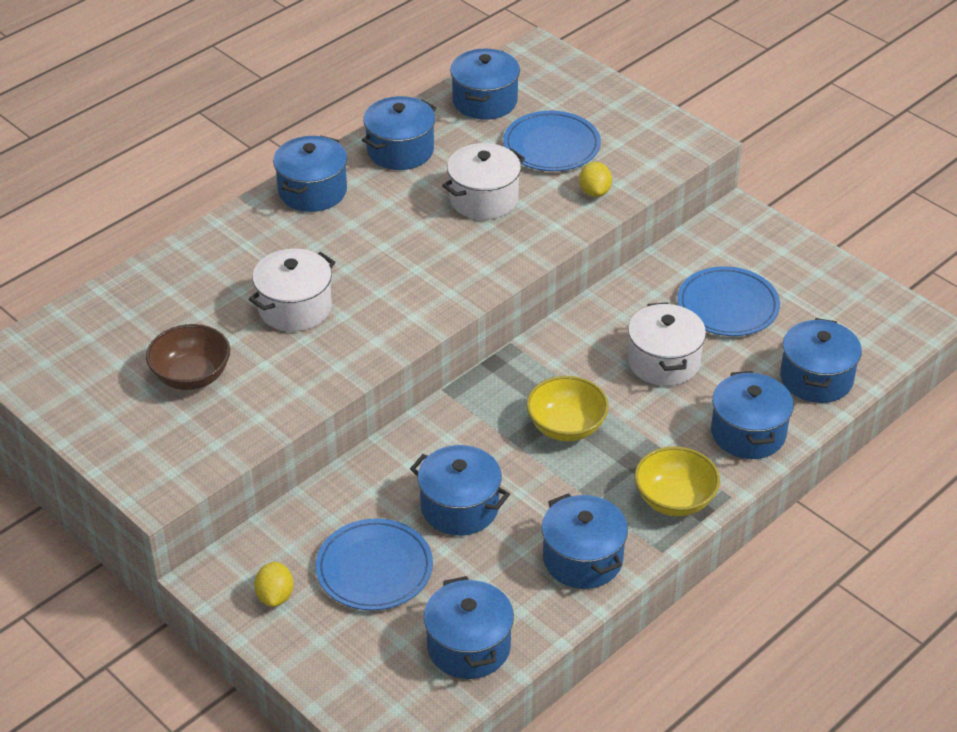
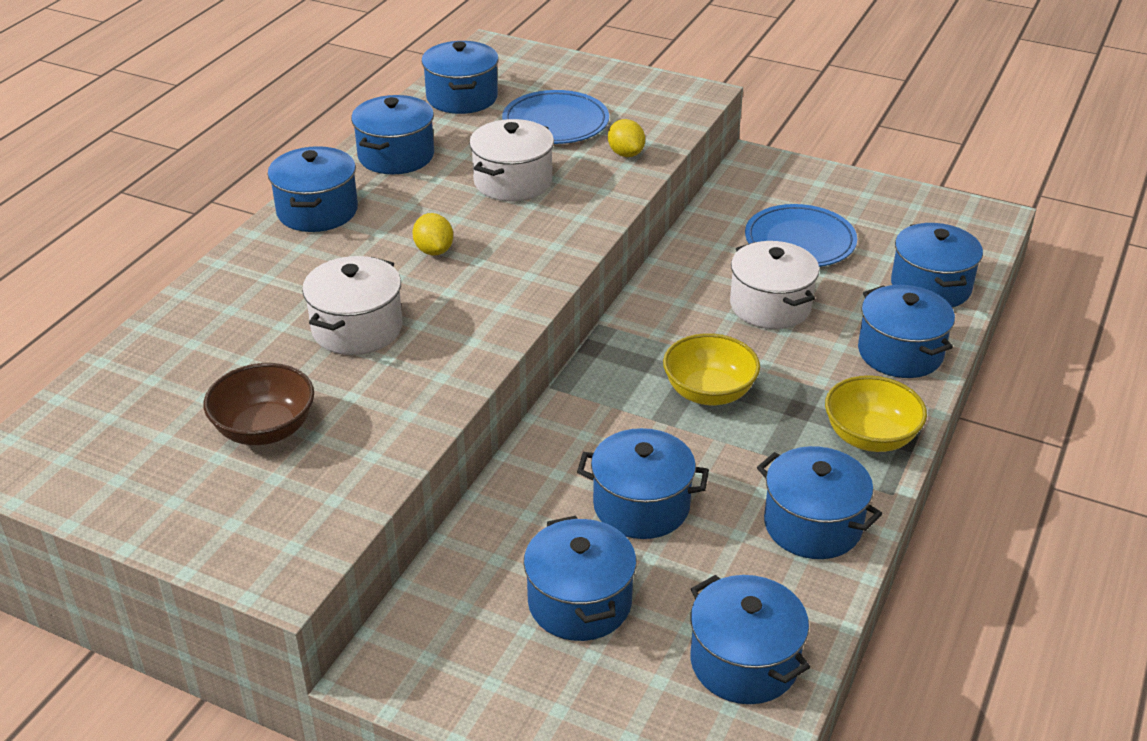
camera: 20 degrees left, 5 degrees down
yellow lemon [254,561,294,607] -> yellow lemon moved to [412,213,453,256]
blue plate [316,518,433,611] -> blue pot [524,516,637,641]

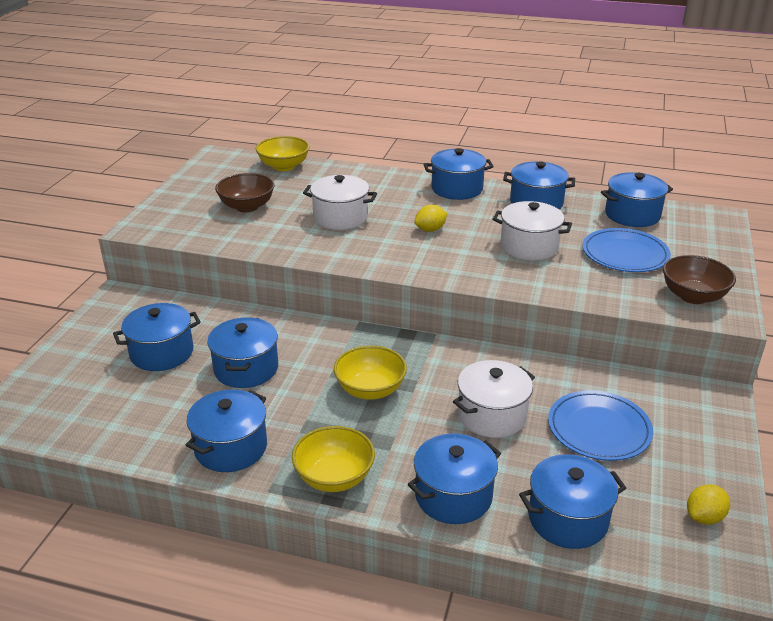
camera: 80 degrees right, 5 degrees down
yellow lemon [608,119,645,157] -> yellow lemon moved to [687,485,730,525]
blue pot [690,575,810,704] -> none
none -> yellow bowl [256,136,309,171]
none -> brown bowl [663,255,736,304]

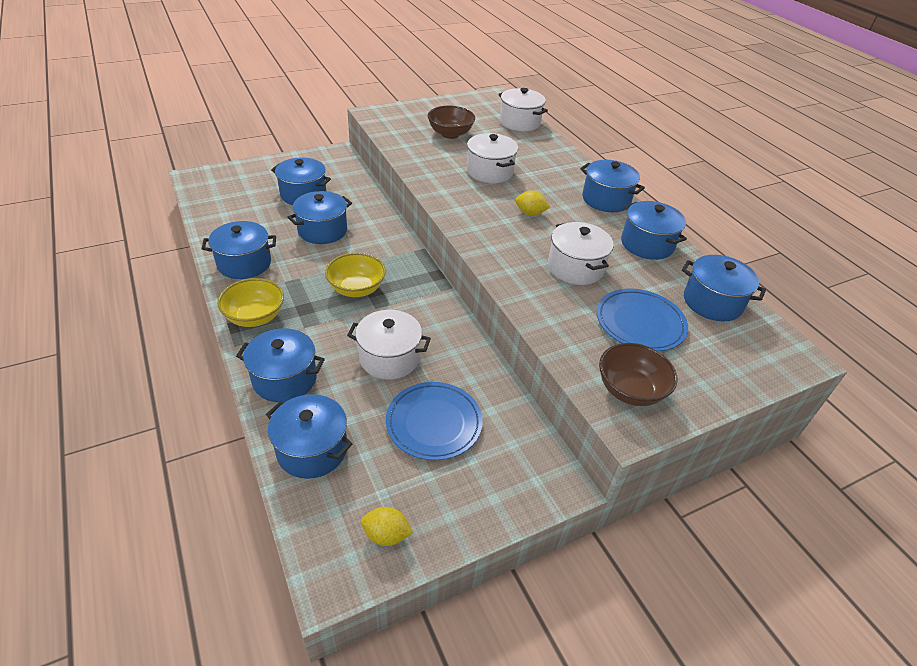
camera: 45 degrees right, 10 degrees up
yellow bowl [256,136,309,171] -> white pot [498,88,548,131]

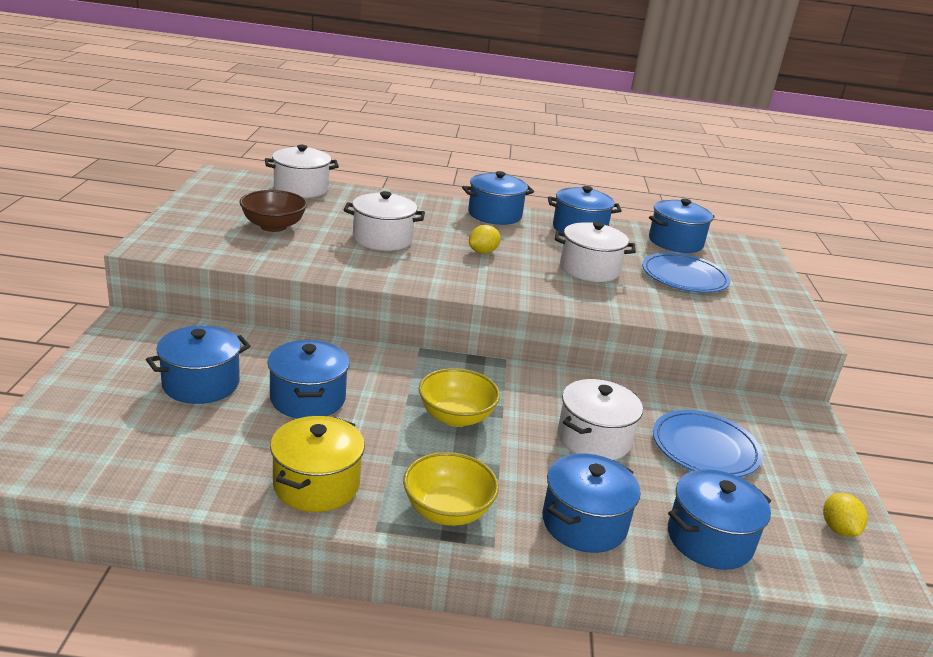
camera: 60 degrees left, 15 degrees down
blue pot [202,221,276,279] -> yellow pot [270,416,365,512]
yellow lemon [361,507,413,546] -> yellow lemon turned 45 degrees counterclockwise [823,493,868,537]
brown bowl [599,343,677,406] -> none

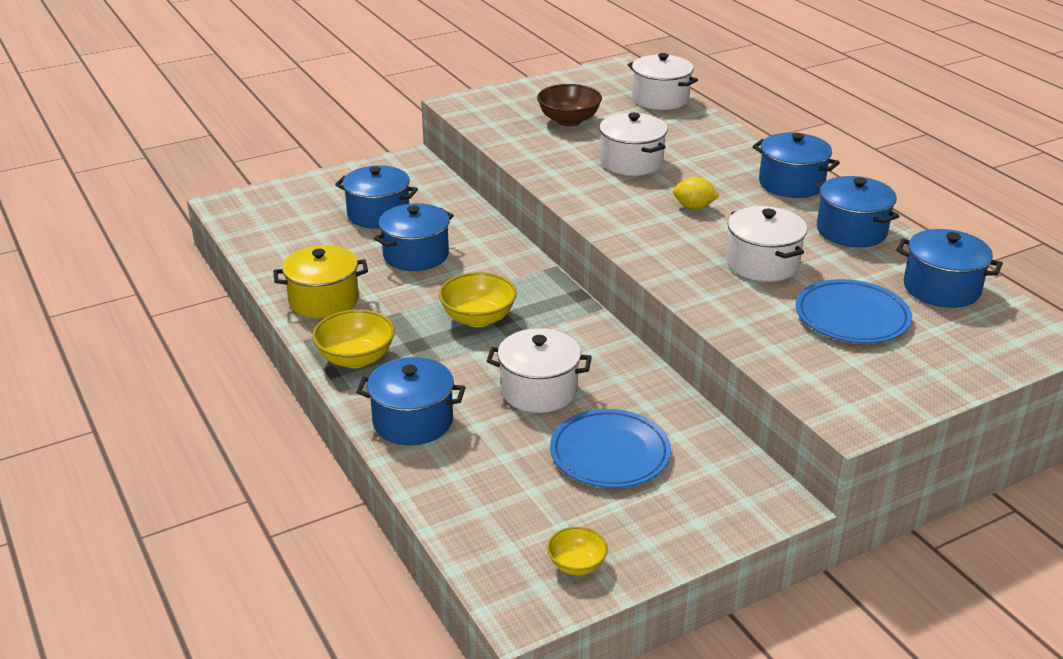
camera: 60 degrees right, 5 degrees up
blue pot [668,469,771,570] -> none
yellow lemon [823,493,868,537] -> yellow bowl [547,527,608,575]

